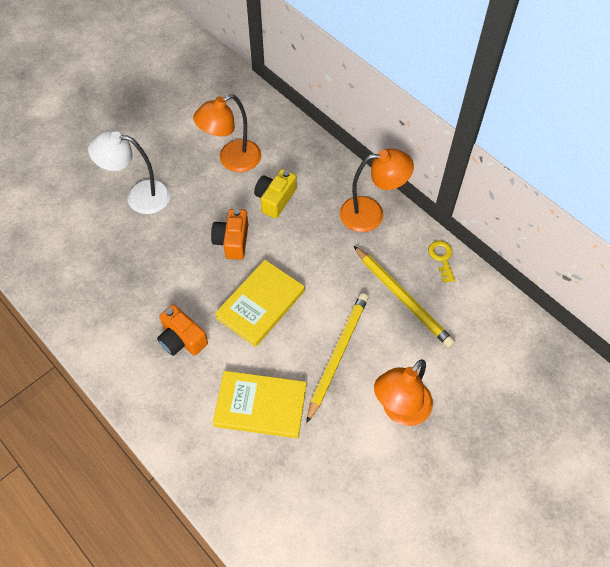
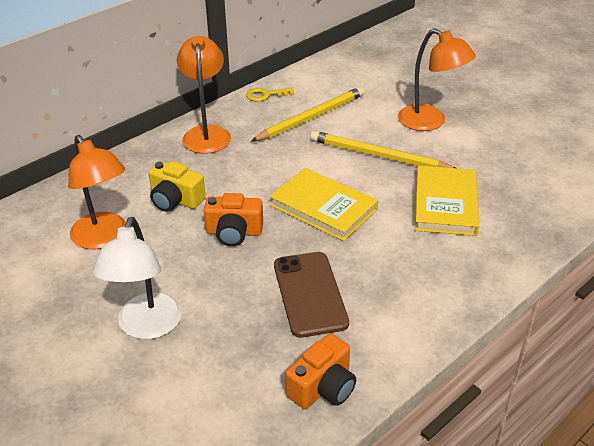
camera: 90 degrees left, 20 degrees down
orange camera [157,304,208,356] -> orange camera moved to [285,333,356,409]
none -> brown phone [274,252,349,338]

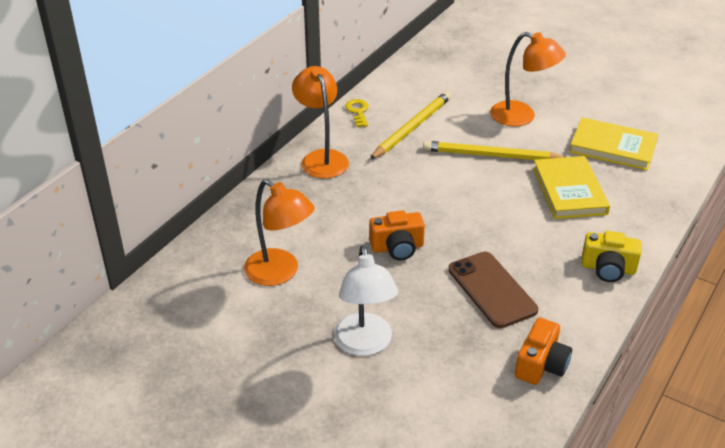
camera: 15 degrees left, 0 degrees up
yellow camera [149,161,206,212] -> yellow camera moved to [581,231,641,282]
yellow key [246,88,294,102] -> yellow key turned 105 degrees clockwise [345,99,369,127]
yellow book [269,168,378,241] -> yellow book moved to [569,117,658,171]

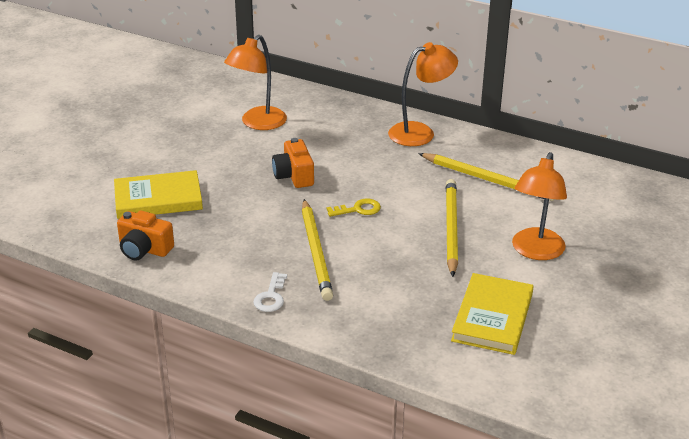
camera: 85 degrees right, 5 degrees down
white lamp [334,245,398,356] -> none
yellow key [345,99,369,127] -> yellow key moved to [327,199,381,217]
brown phone [448,252,538,328] -> none
yellow book [533,156,610,219] -> yellow book moved to [114,170,203,219]
yellow camera [581,231,641,282] -> white key [253,272,287,312]
none -> yellow pencil [302,199,333,301]

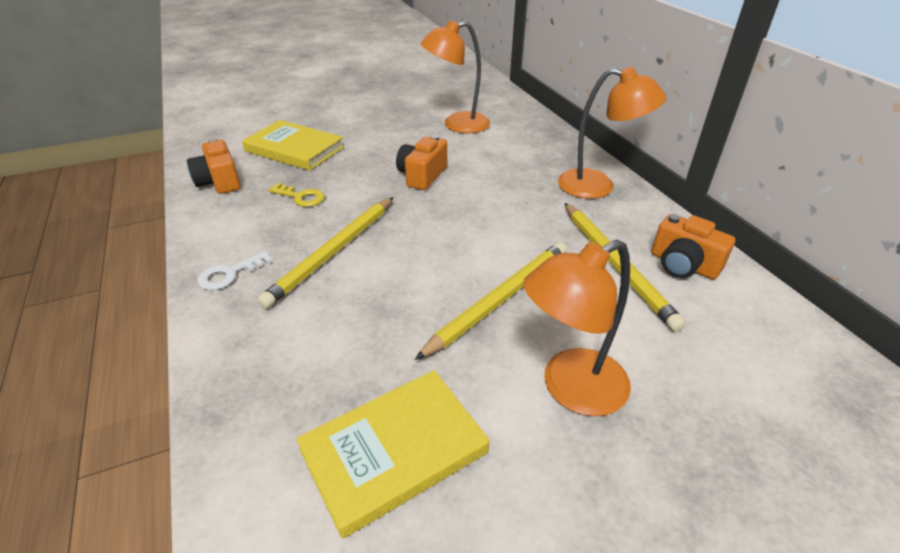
camera: 40 degrees right, 5 degrees up
yellow key [327,199,381,217] -> yellow key moved to [268,183,325,207]
none -> orange camera [652,214,735,279]

